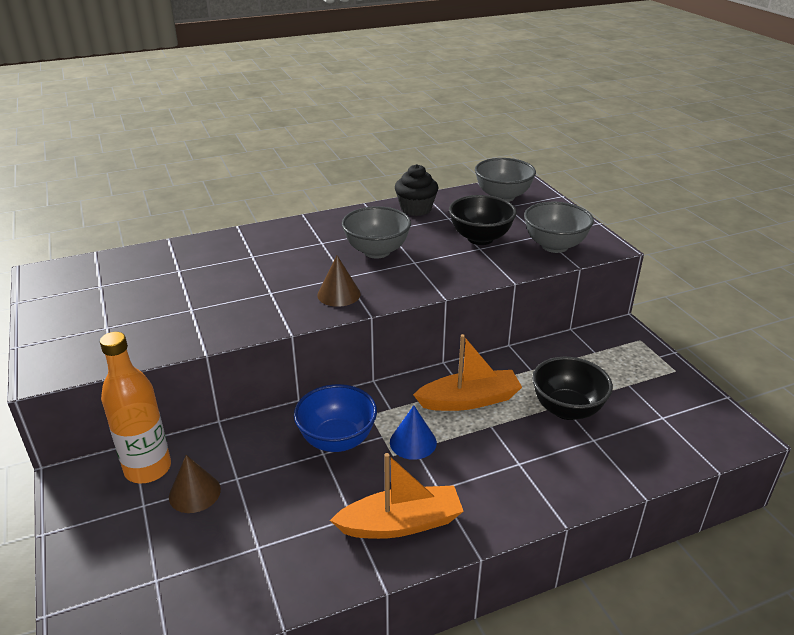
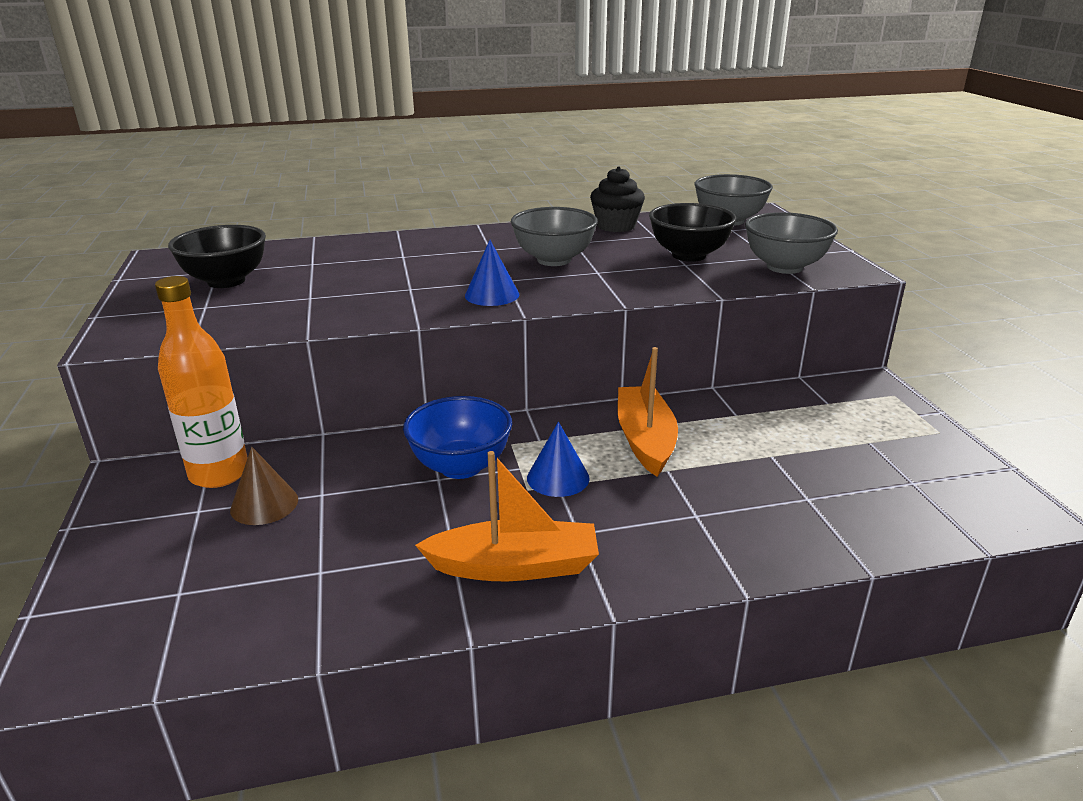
camera: 10 degrees right, 5 degrees down
brown cone [317,255,361,307] -> blue cone [465,240,519,306]
orange boat [413,334,522,411] -> orange boat turned 90 degrees counterclockwise [618,347,678,477]
black bowl [532,357,613,420] -> black bowl moved to [168,225,266,288]

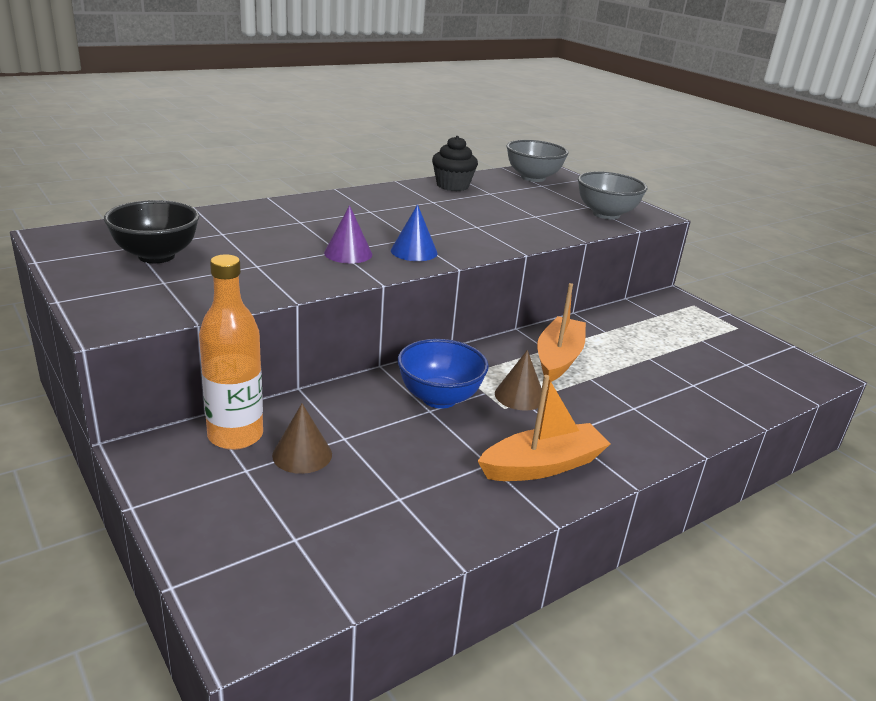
camera: 25 degrees left, 0 degrees up
grey bowl [511,207,598,266] -> none
blue cone [527,422,590,497] -> brown cone [495,350,542,411]
orange boat [618,347,678,477] -> orange boat turned 45 degrees clockwise [537,283,586,382]
black bowl [649,203,736,262] -> none
none -> purple cone [324,205,372,264]

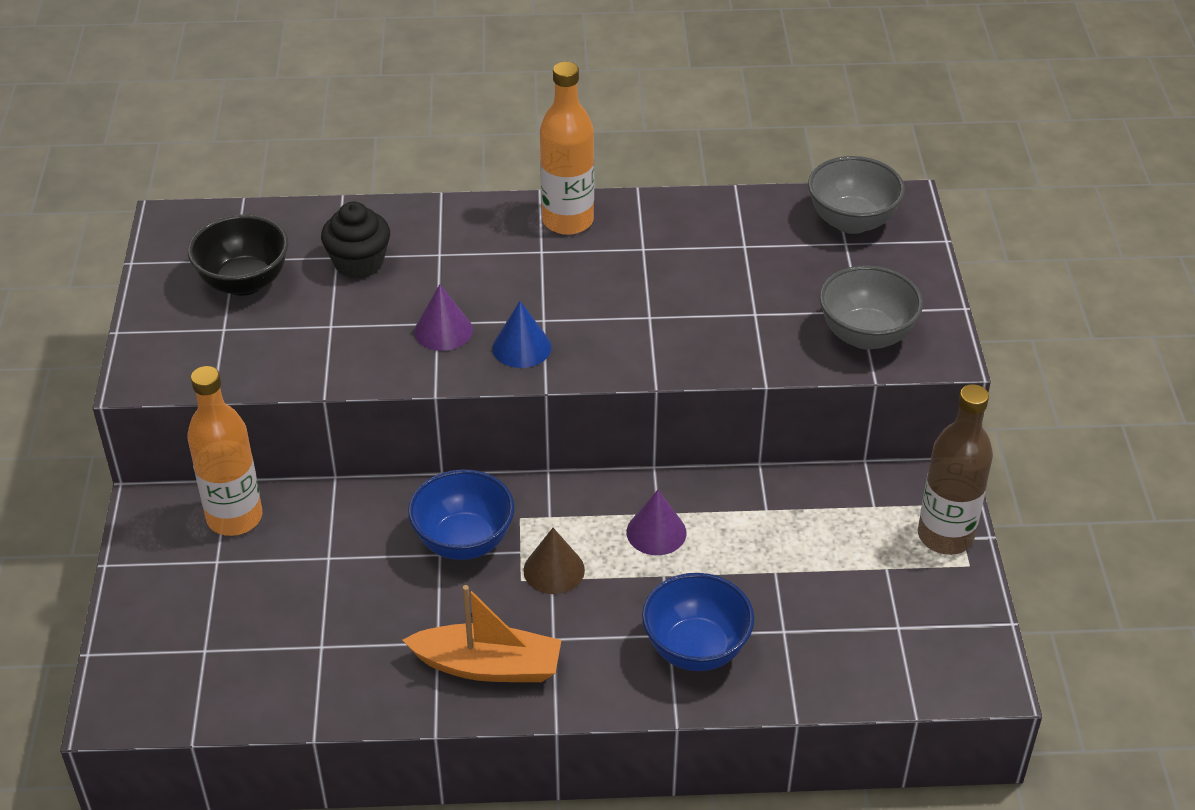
camera: 35 degrees right, 15 degrees up
brown cone [272,403,332,474] -> none
black cupcake [432,136,478,191] -> black cupcake moved to [321,202,390,279]
orange boat [537,283,586,382] -> purple cone [627,490,686,555]
none -> orange bottle [540,62,594,235]
none -> blue bowl [642,573,754,671]
none -> brown bottle [918,384,993,555]

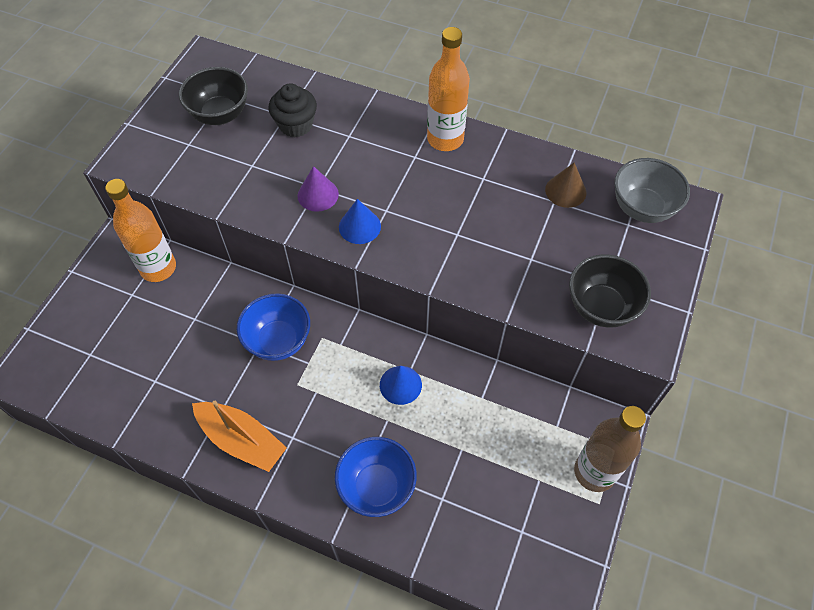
camera: 25 degrees right, 15 degrees up
brown cone [523,528,585,594] -> brown cone moved to [545,163,586,208]
purple cone [627,490,686,555] -> blue cone [380,366,422,405]
grey bowl [819,265,923,350] -> black bowl [569,254,651,327]

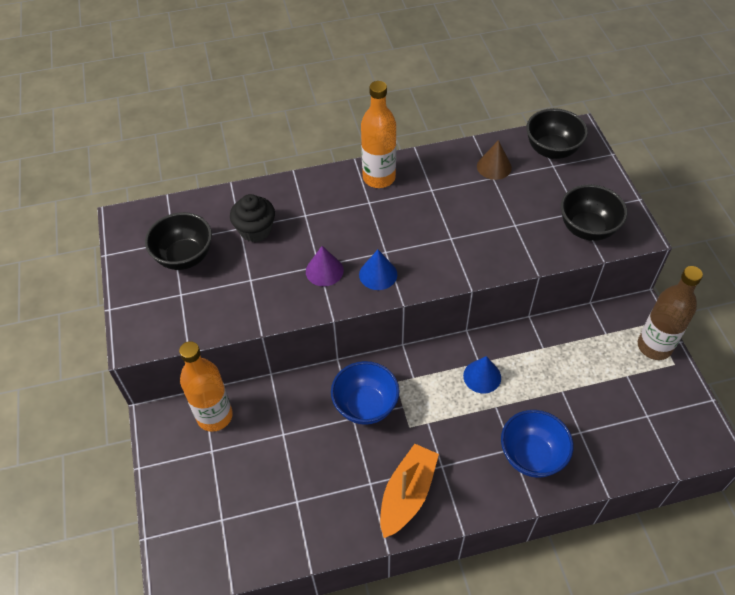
camera: 35 degrees left, 5 degrees down
orange boat [192,401,287,472] -> orange boat turned 60 degrees counterclockwise [380,444,439,538]
grey bowl [614,158,690,223] -> black bowl [526,108,588,159]

